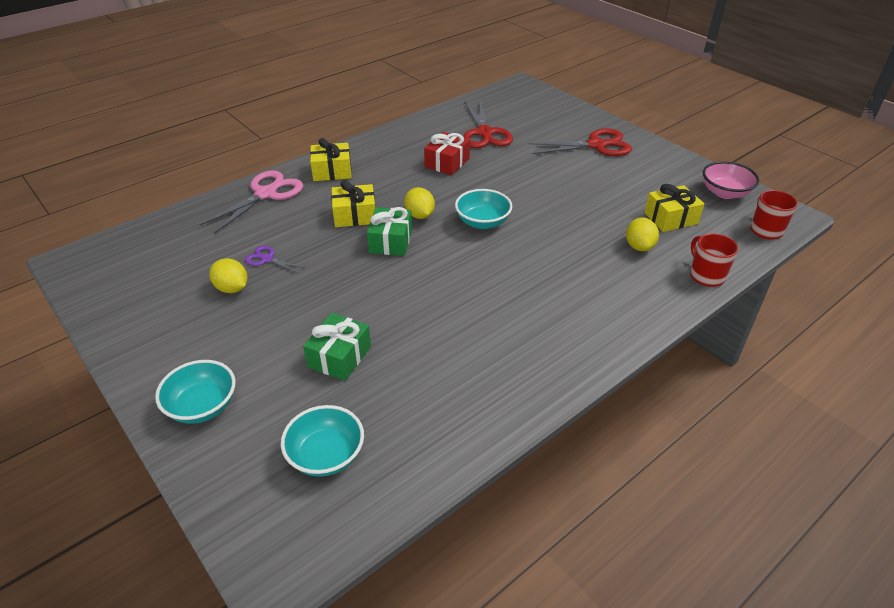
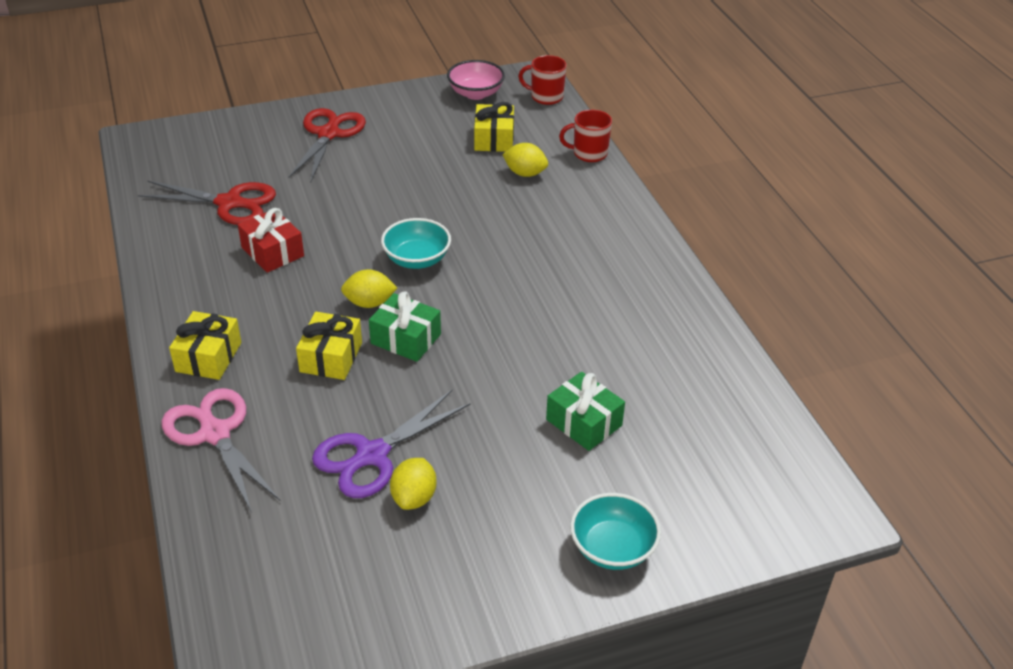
camera: 70 degrees left, 0 degrees up
yellow lemon [209,258,247,293] -> yellow lemon turned 45 degrees counterclockwise [390,458,437,510]
purple scissors [245,246,305,274] -> purple scissors [312,390,471,498], size x2.00
turquoise bowl [281,405,364,477] -> none

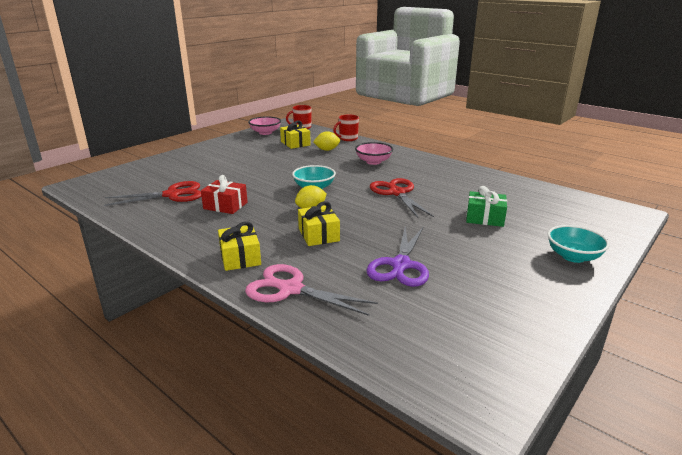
camera: 30 degrees left, 15 degrees down
red scissors [288,108,366,182] -> red scissors moved to [370,178,434,218]
green gift [369,291,441,362] -> none
yellow lemon [390,458,437,510] -> none
none -> pink bowl [355,142,393,165]

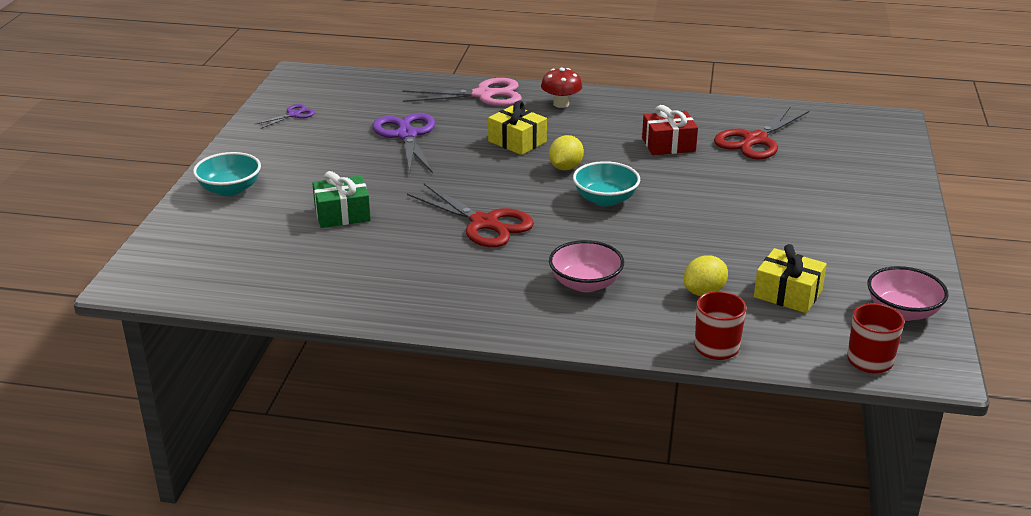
camera: 150 degrees right, 5 degrees up
yellow gift [218,221,261,271] -> red mushroom [541,68,582,108]
none -> purple scissors [256,104,315,129]

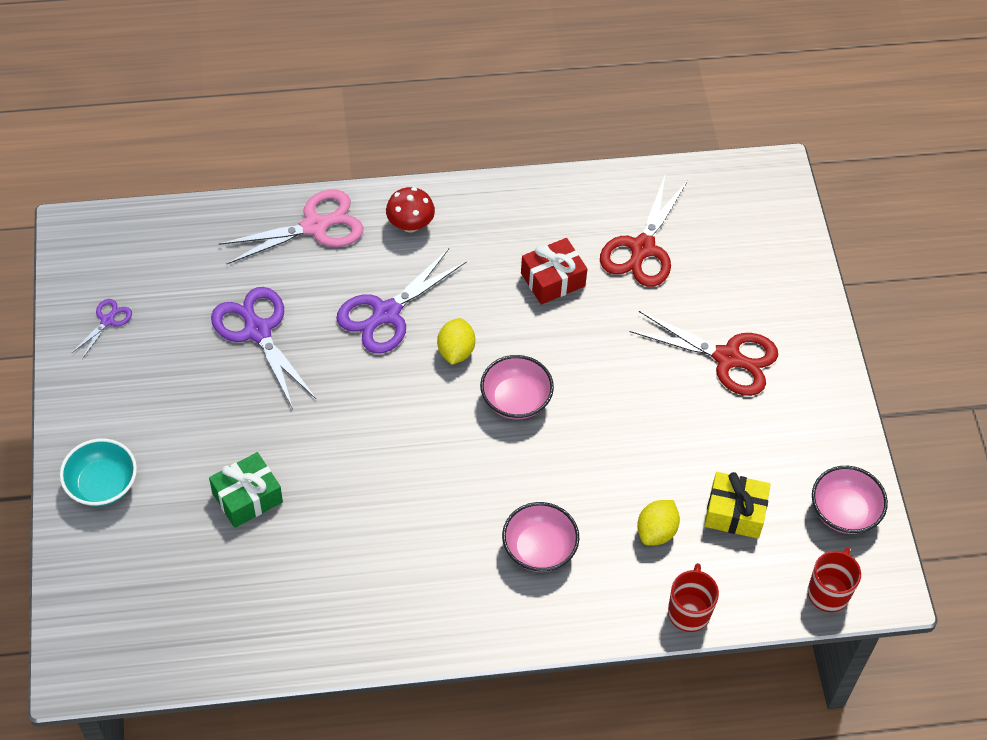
camera: 20 degrees left, 25 degrees up
red scissors [407,184,534,247] -> red scissors moved to [629,311,778,396]
yellow gift [488,101,547,155] -> purple scissors [337,249,467,354]
turquoise bowl [573,161,640,206] -> pink bowl [480,355,554,420]

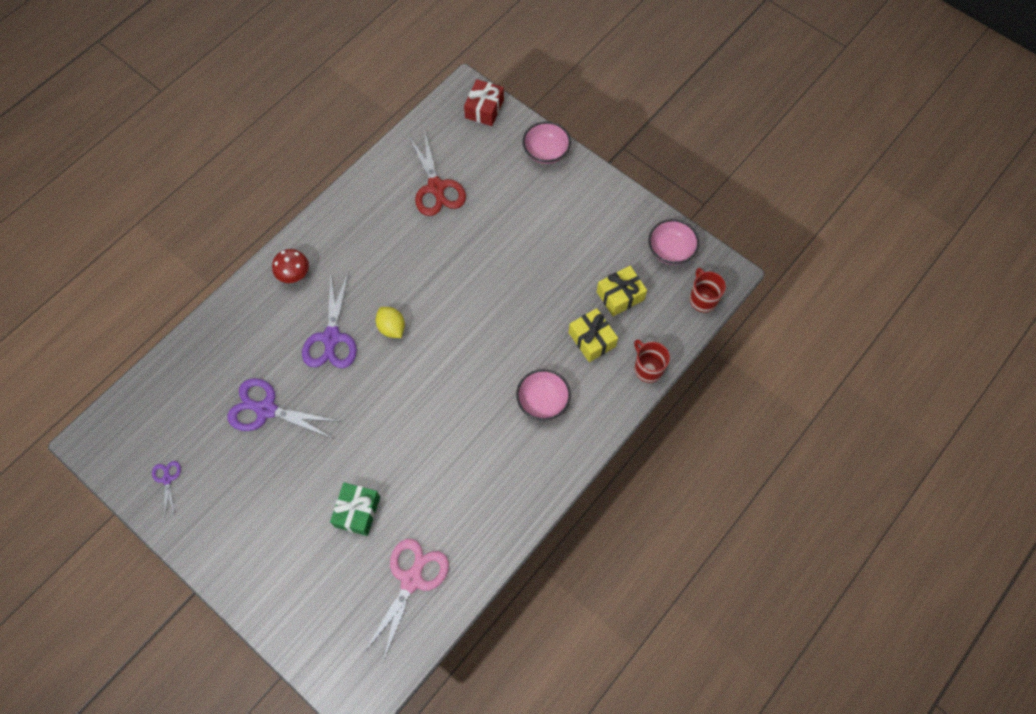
camera: 40 degrees left, 10 degrees up
turquoise bowl [60,438,137,507] -> none
pink scissors [218,190,363,264] -> pink scissors moved to [364,539,449,662]
pink bowl [480,355,554,420] -> pink bowl moved to [523,121,571,164]
red gift [521,238,587,305] -> red gift moved to [464,79,504,126]
red scissors [629,311,778,396] -> none
yellow lemon [637,500,680,546] -> yellow gift [569,308,618,362]

